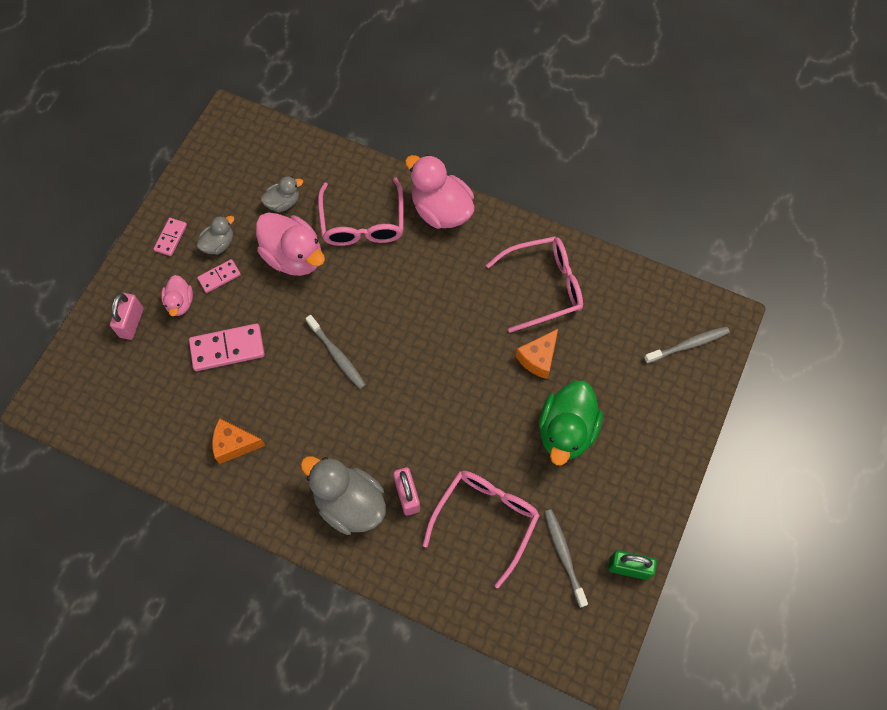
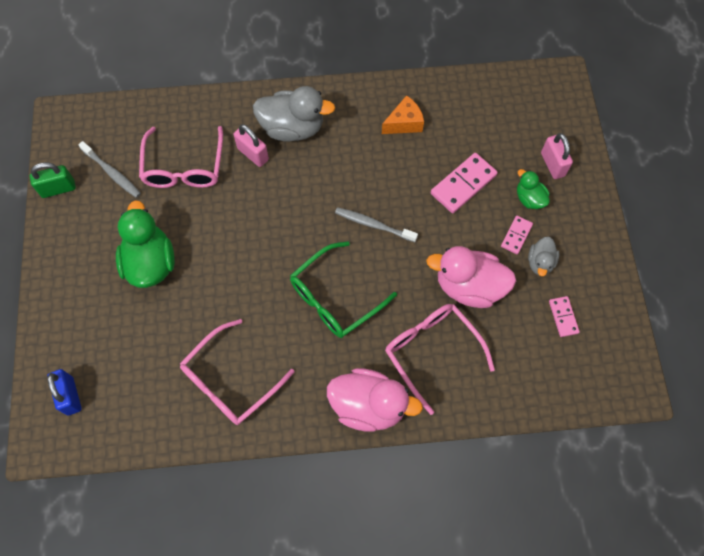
camera: 150 degrees right, 0 degrees up
pink domino [154,218,187,256] -> pink domino moved to [549,296,580,337]
pink duck [161,275,193,316] -> green duck [517,169,550,209]
grey duck [261,176,303,212] -> none
orange cheese [516,329,558,379] -> none
grey toothbrush [644,326,730,364] -> blue padlock [47,369,82,416]
none -> green glasses [290,241,397,338]

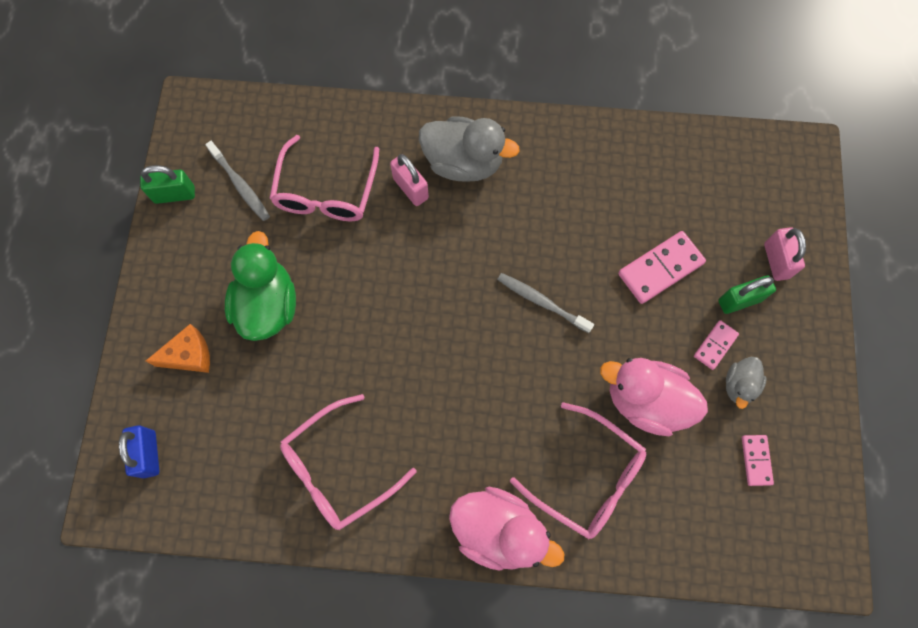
camera: 10 degrees right, 5 degrees up
green glasses [290,241,397,338] -> none
orange cheese [382,95,424,134] -> orange cheese moved to [146,324,210,373]
pink glasses [385,304,495,415] -> pink glasses turned 150 degrees clockwise [510,403,646,539]
green duck [517,169,550,209] -> green padlock [718,276,776,314]

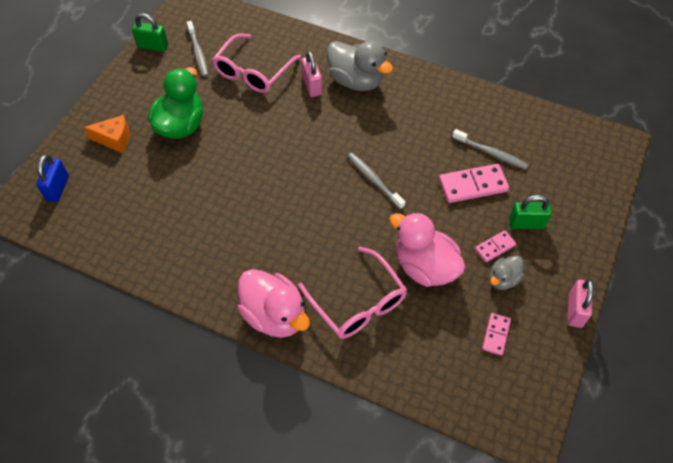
camera: 20 degrees right, 15 degrees down
pink glasses [280,394,416,530] -> none
pink padlock [764,227,806,281] -> pink padlock moved to [567,279,594,328]
none -> grey toothbrush [452,129,529,169]

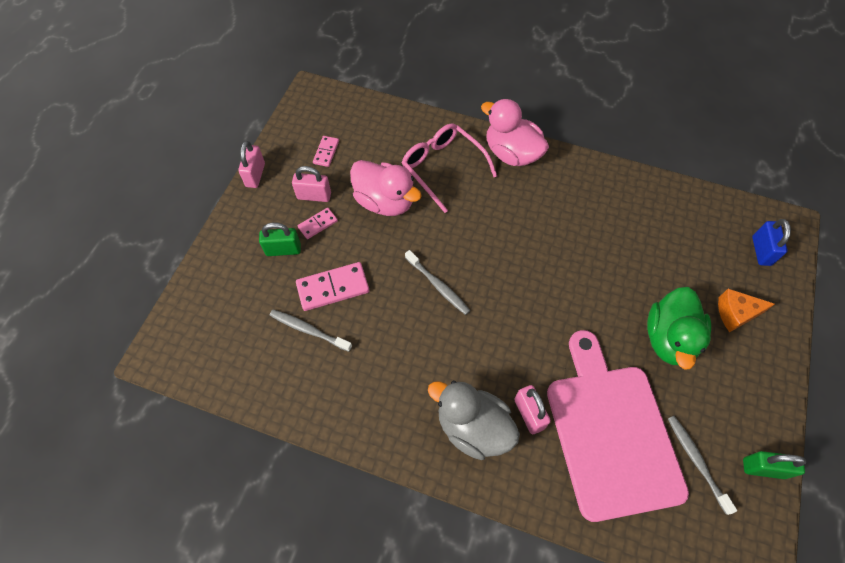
camera: 175 degrees right, 5 degrees up
pink glasses [212,33,301,93] -> pink cutting board [547,330,689,522]
grey duck [490,256,524,290] -> pink padlock [292,166,331,202]

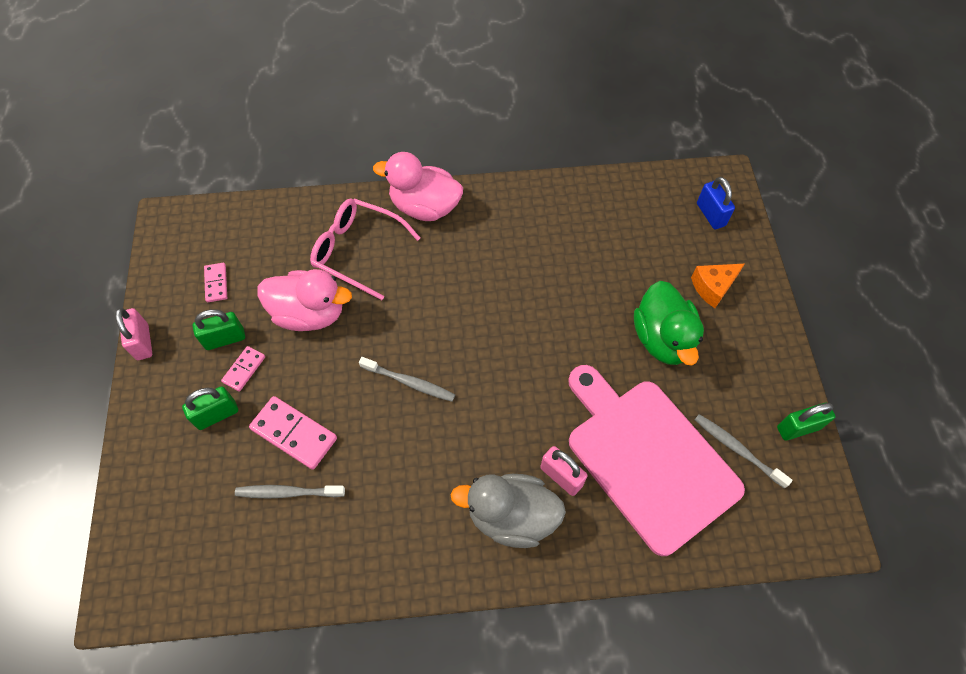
camera: 25 degrees left, 0 degrees up
pink padlock [292,166,331,202] -> green padlock [193,309,245,350]
pink domino [296,262,369,311] -> pink domino turned 75 degrees clockwise [249,396,337,470]

